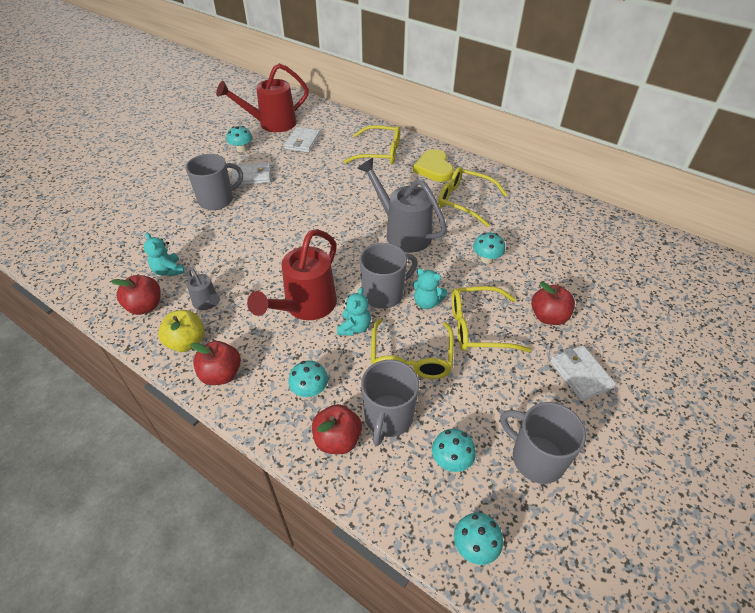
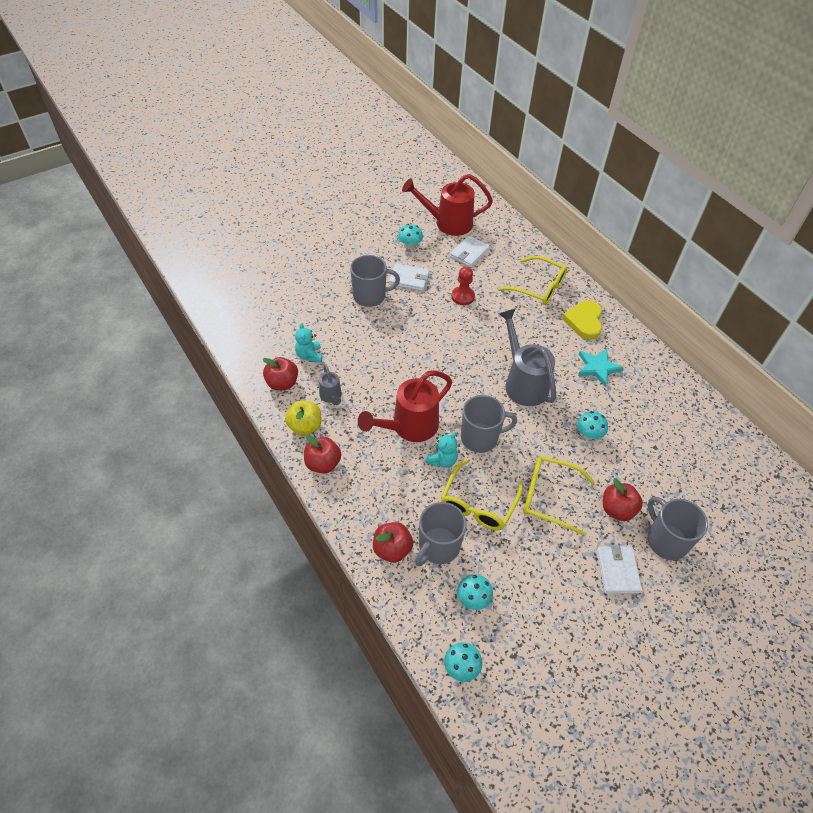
camera: 20 degrees right, 5 degrees up
turquoise mushroom [288,360,328,397] -> none
turquoise teddy bear [413,268,448,309] -> none
yellow glasses [438,167,508,227] -> turquoise star [578,348,624,387]
grey mug [500,402,586,484] -> grey mug moved to [647,497,708,560]
none -> red pawn [451,267,475,305]

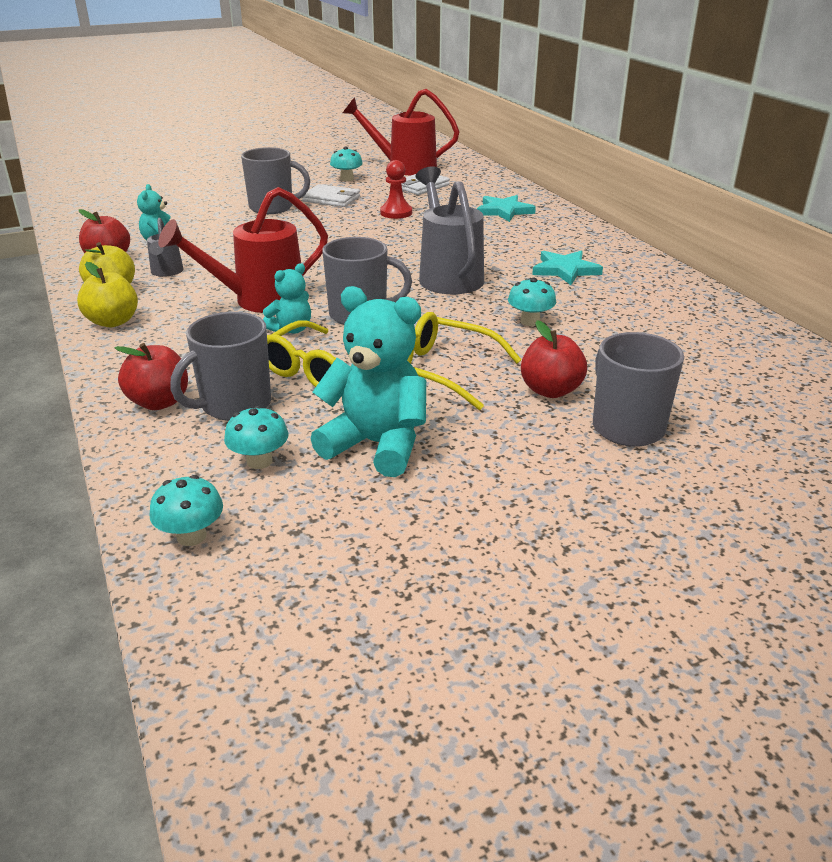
camera: 10 degrees right, 20 degrees down
red apple [304,435,341,473] -> yellow apple [77,262,138,327]
yellow glasses [499,256,567,305] -> turquoise star [477,195,536,222]
yellow heart [562,300,602,340] -> none
white wallet [597,545,642,594] -> none
none -> turquoise teddy bear [311,286,426,477]

